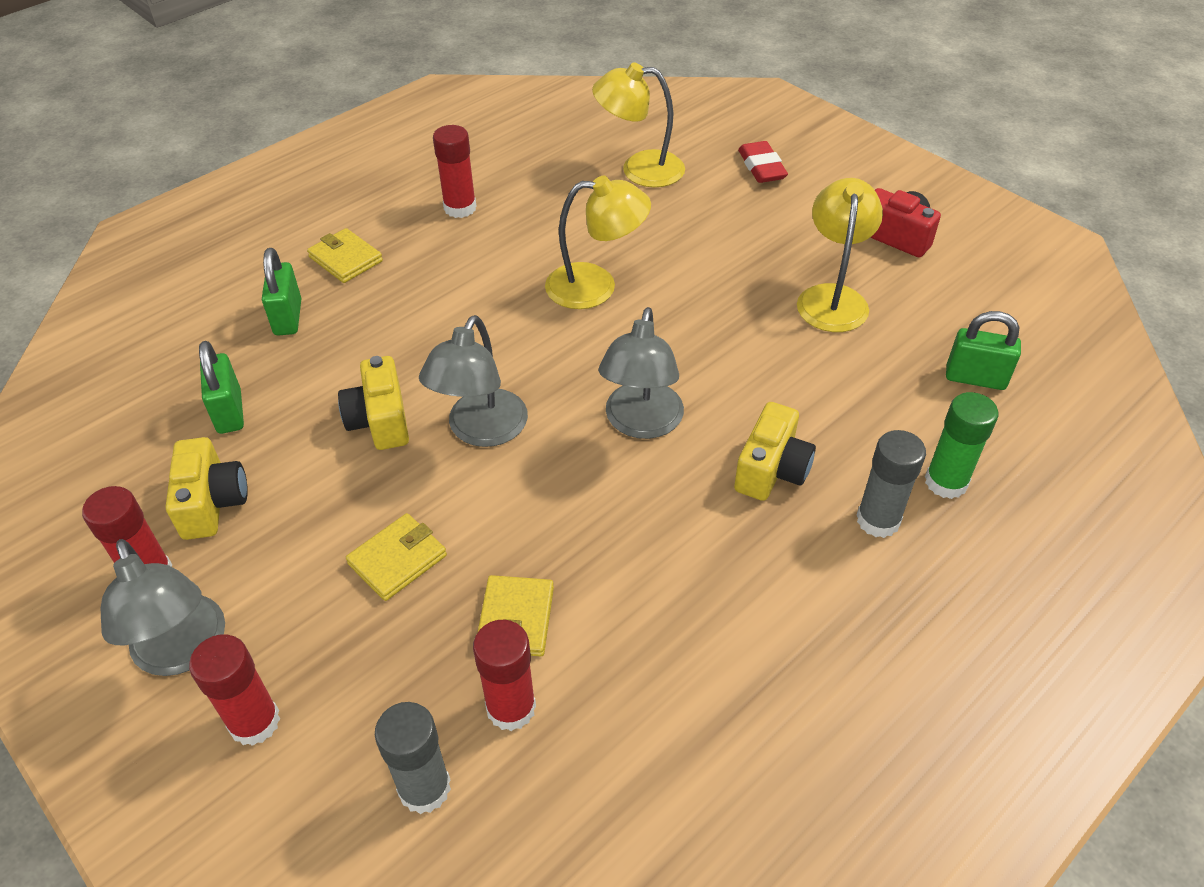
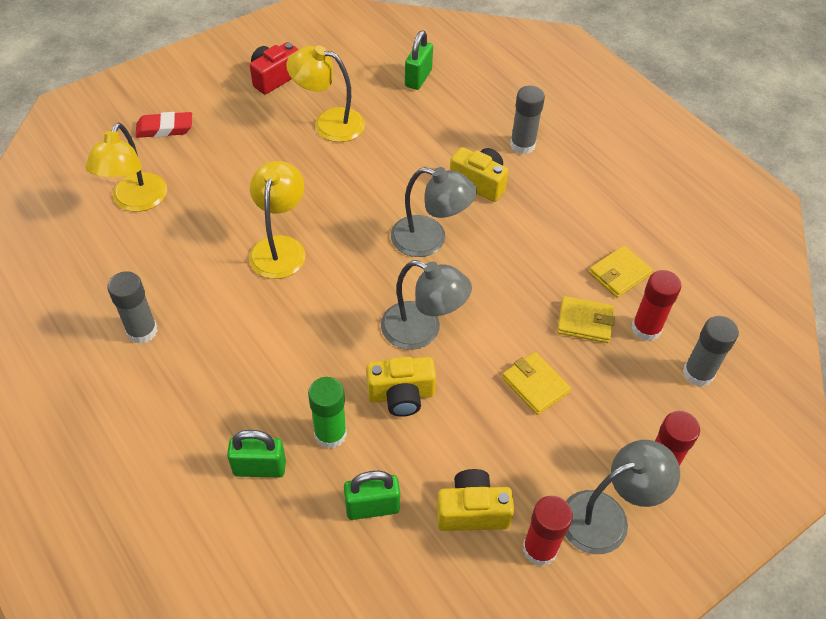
camera: 85 degrees left, 5 degrees up
yellow wallet [307,228,383,283] -> yellow wallet moved to [589,246,653,298]
red glue stick [433,125,477,218] -> grey glue stick [107,271,158,344]
green glue stick [925,392,998,499] -> green glue stick moved to [308,377,347,449]

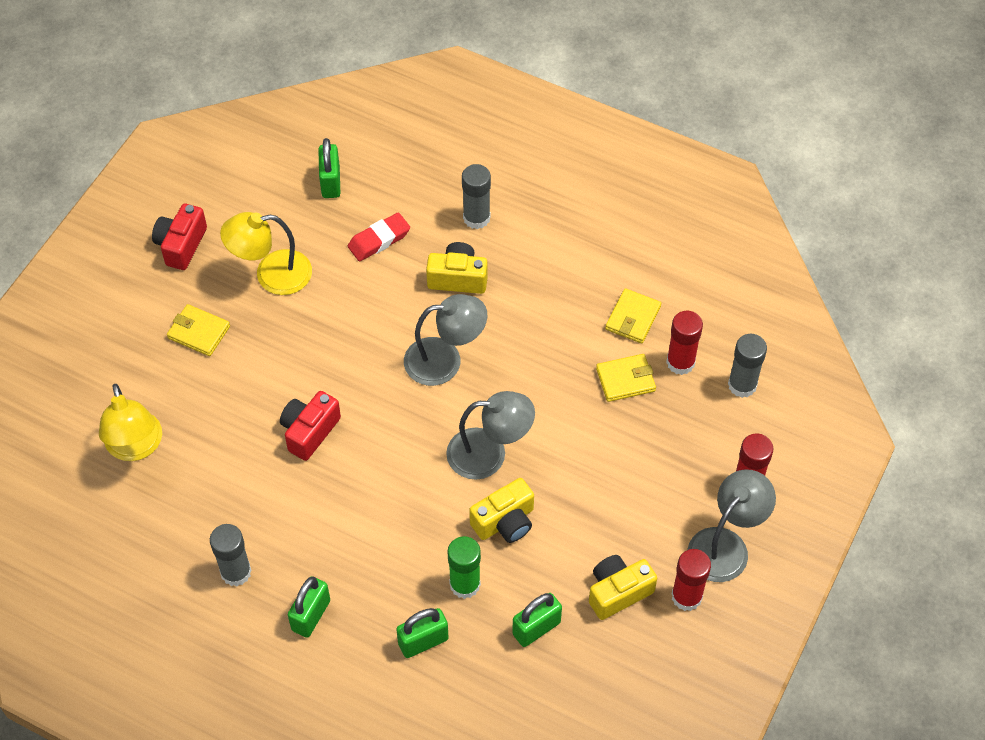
camera: 25 degrees left, 5 degrees up
red eraser [135,112,192,138] -> red eraser moved to [348,212,410,261]
yellow lamp [249,161,305,279] -> red camera [280,391,341,461]
yellow wallet [502,352,571,415] -> yellow wallet moved to [167,304,230,356]
none -> green padlock [288,576,330,638]

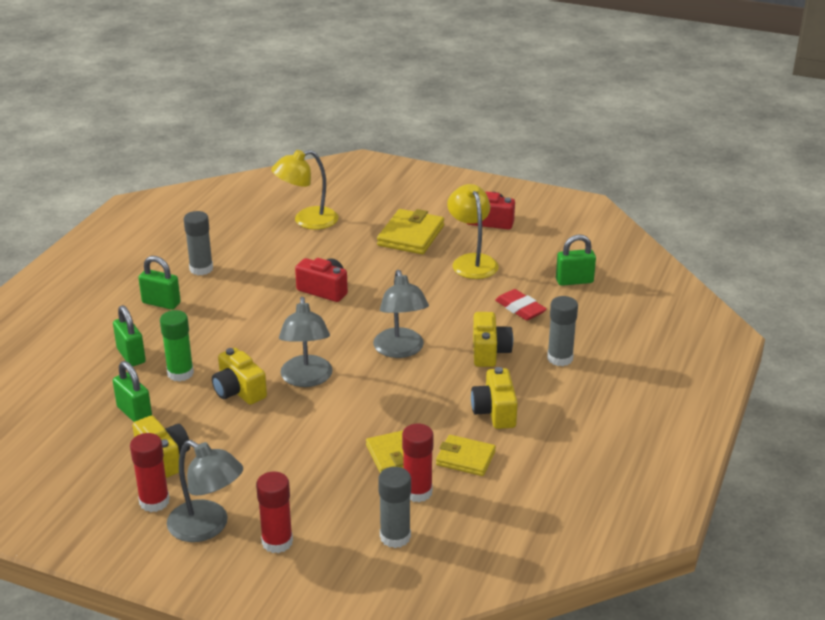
camera: 85 degrees right, 25 degrees down
yellow wallet [167,304,230,356] -> yellow wallet [377,209,444,254], size x1.55
none -> yellow camera [471,367,518,429]

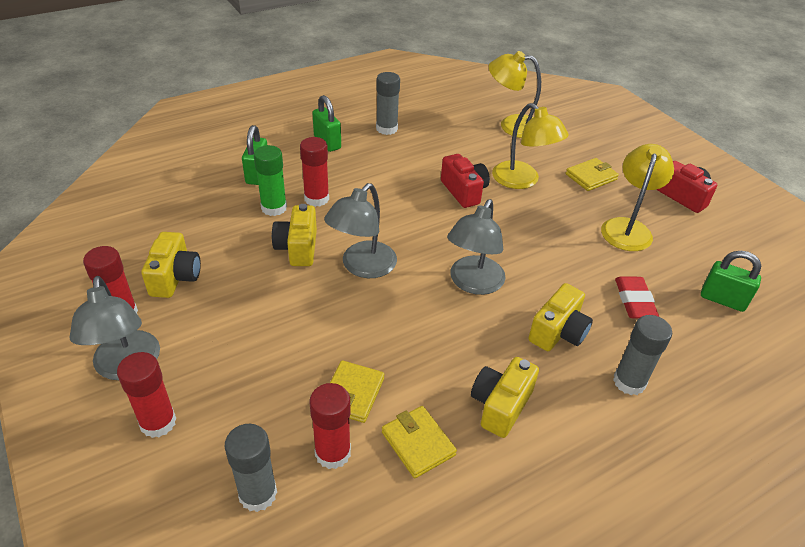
camera: 35 degrees right, 10 degrees up
green padlock [113,361,152,422] -> none
yellow wallet [377,209,444,254] -> yellow wallet [566,158,619,191], size x0.64
none -> red glue stick [300,137,329,207]
none -> yellow lamp [492,103,569,189]

